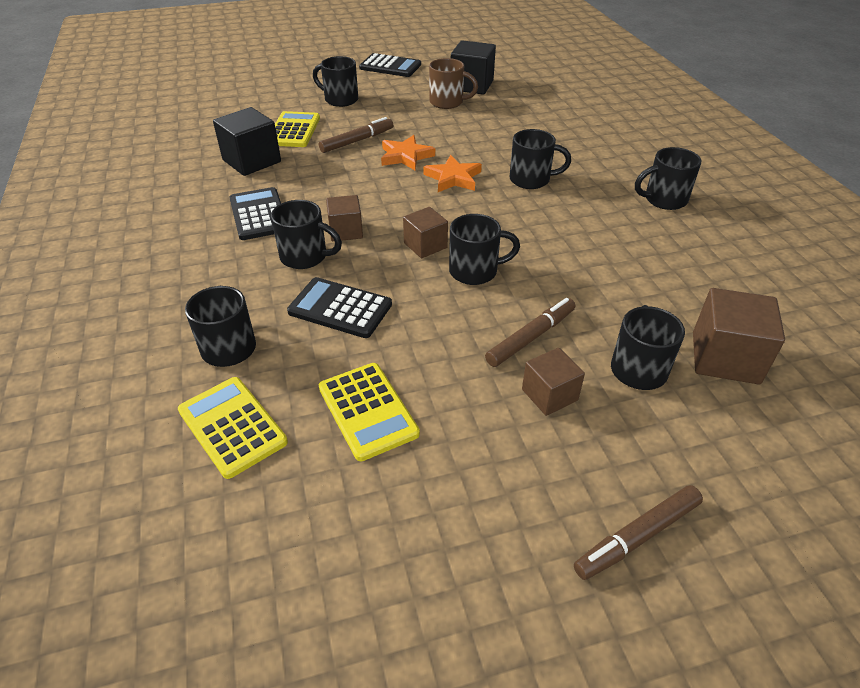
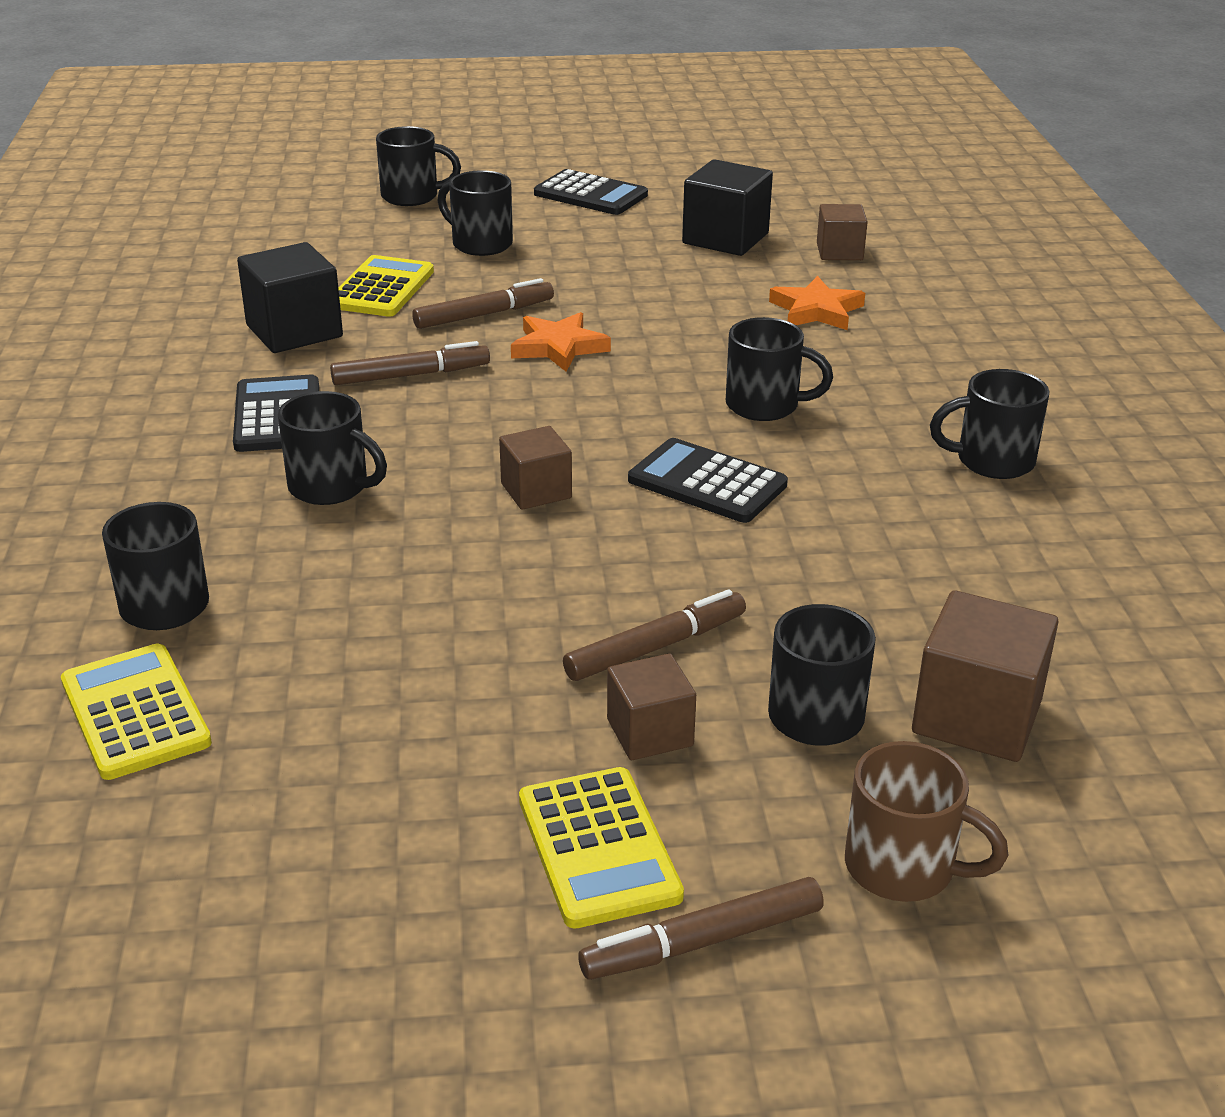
camera: 10 degrees right, 10 degrees down
black calculator [287,277,392,338] -> black calculator moved to [628,438,788,523]
yellow calculator [319,363,420,461] -> yellow calculator moved to [519,767,684,929]
brown cube [326,195,363,241] -> brown cube moved to [817,204,868,260]
orange star [423,155,482,192] -> orange star moved to [769,276,865,330]
brown mug [429,58,478,109] -> brown mug moved to [845,741,1008,902]
black mug [449,214,520,285] -> black mug moved to [376,126,461,206]
none -> brown marker [330,341,490,385]

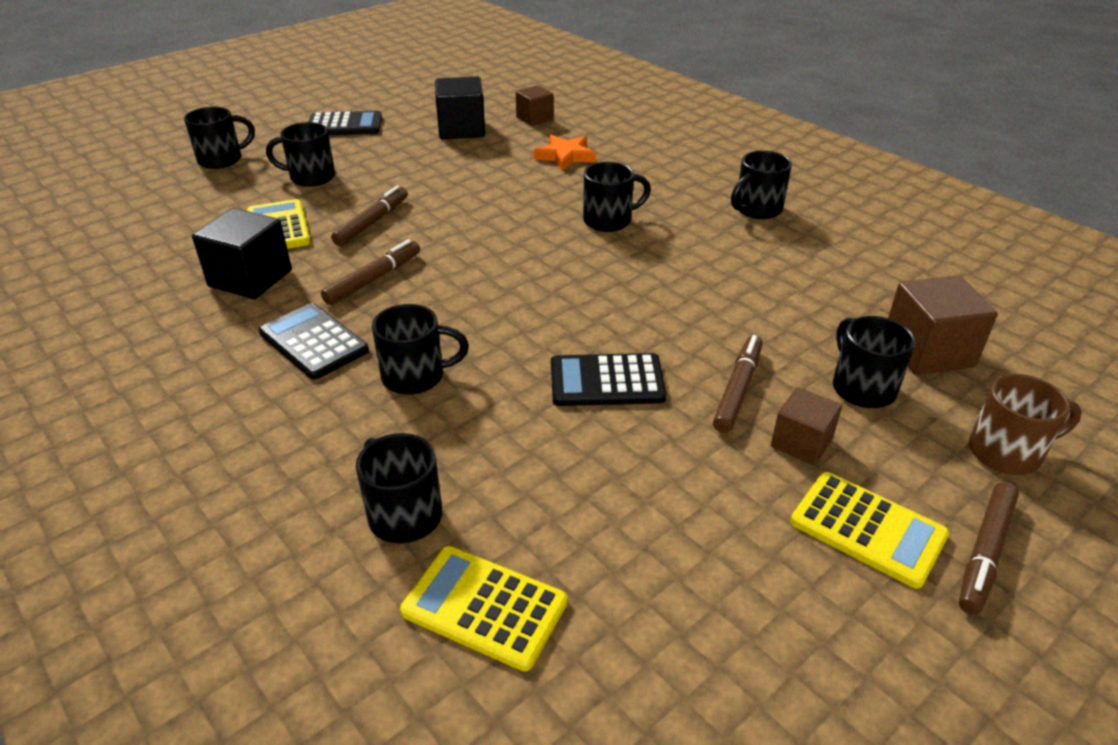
camera: 35 degrees left, 5 degrees up
brown cube [499,426,572,510] -> none
orange star [511,312,611,371] -> none
black calculator [628,438,788,523] -> black calculator moved to [551,353,666,406]

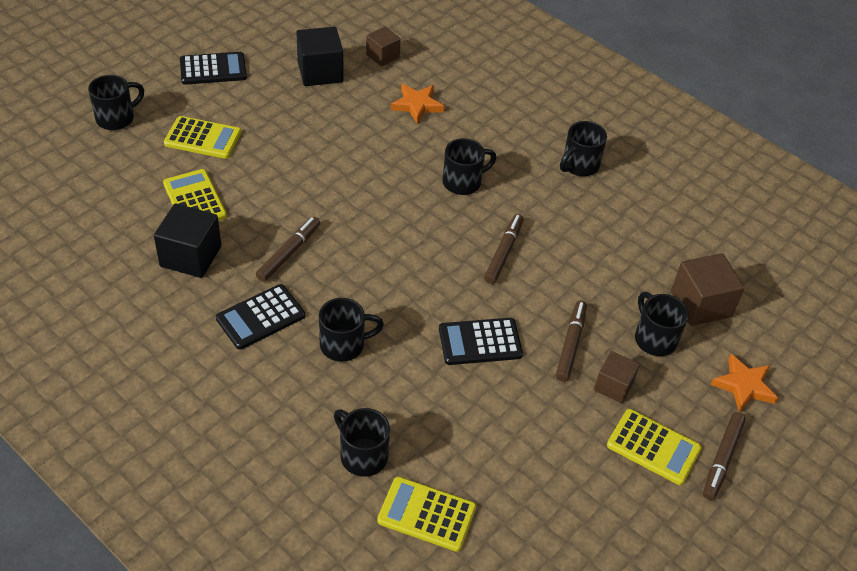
camera: 10 degrees left, 10 degrees up
black calculator [259,303,369,380] -> black calculator turned 75 degrees counterclockwise [216,284,305,350]
black mug [266,122,335,187] -> yellow calculator [164,116,242,159]
brown marker [331,185,408,246] -> brown marker moved to [484,214,524,284]
brown mug [969,374,1082,475] -> orange star [710,354,778,413]

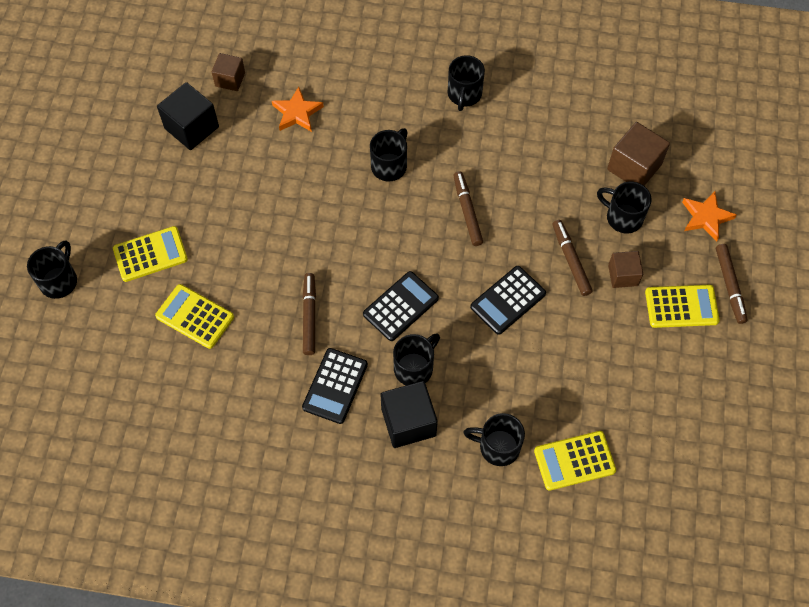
camera: 30 degrees left, 15 degrees up
black cube [154,203,221,278] -> black cube moved to [381,381,438,448]
black calculator [180,52,247,85] -> black calculator moved to [363,271,439,341]

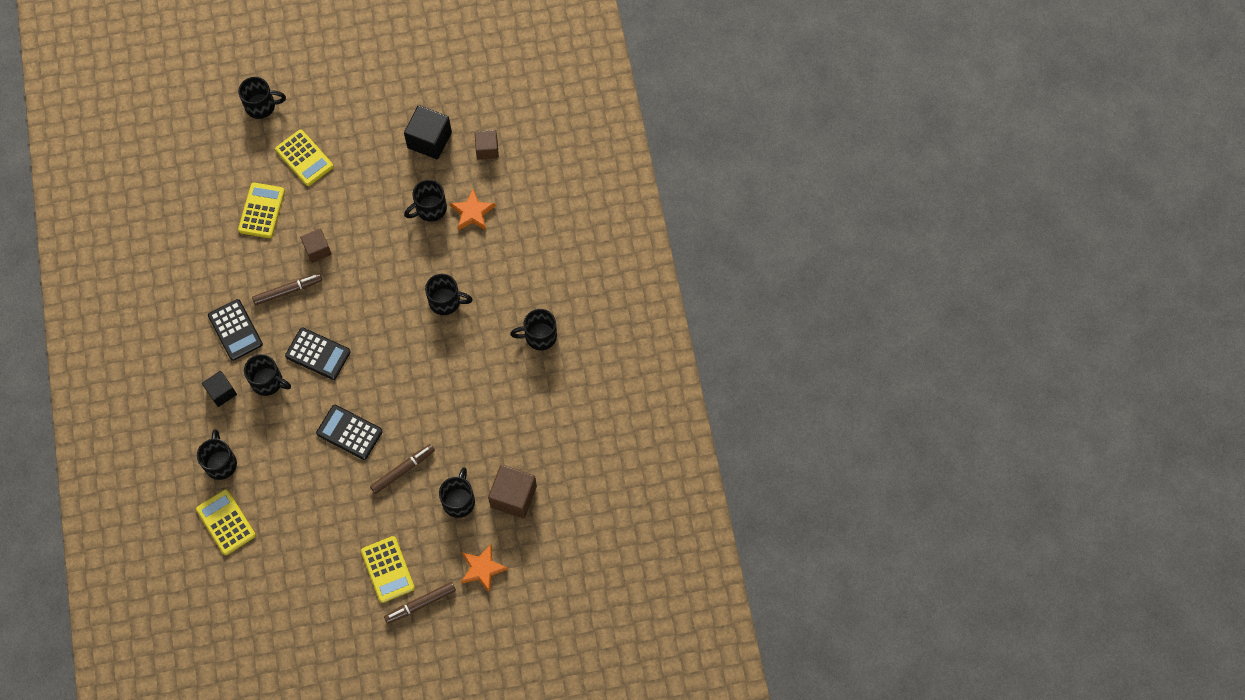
camera: 70 degrees right, 5 degrees up
black calculator [302,348,368,424] -> black calculator turned 120 degrees counterclockwise [208,299,263,361]
black cube [381,381,438,448] -> black cube [202,371,237,407], size x0.63
brown marker [453,171,483,246] -> none
brown cube [608,251,643,288] -> brown cube moved to [300,228,332,263]
none -> black mug [404,180,447,222]

